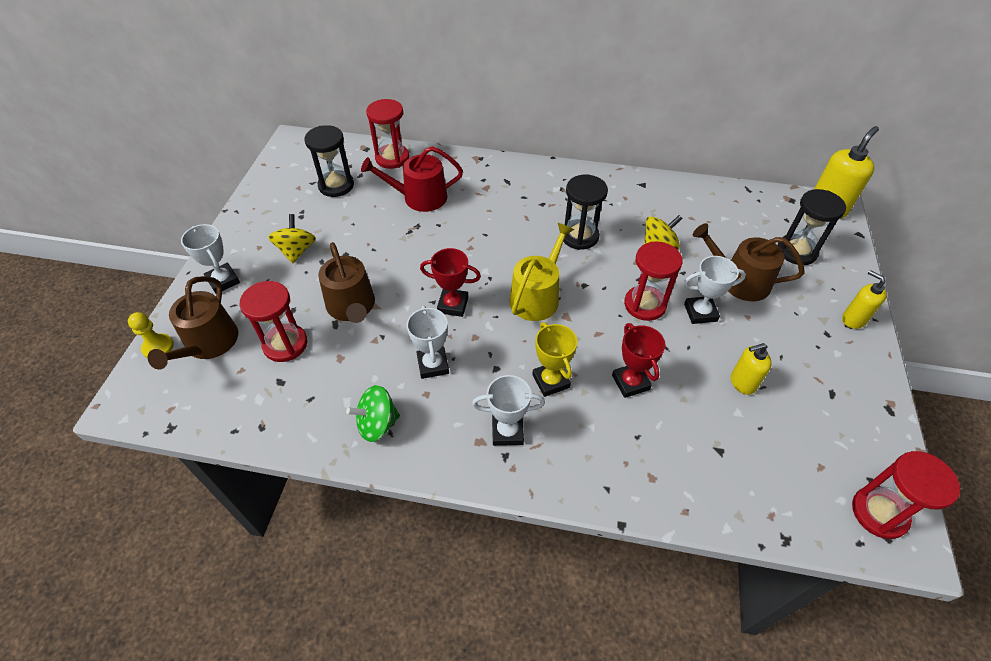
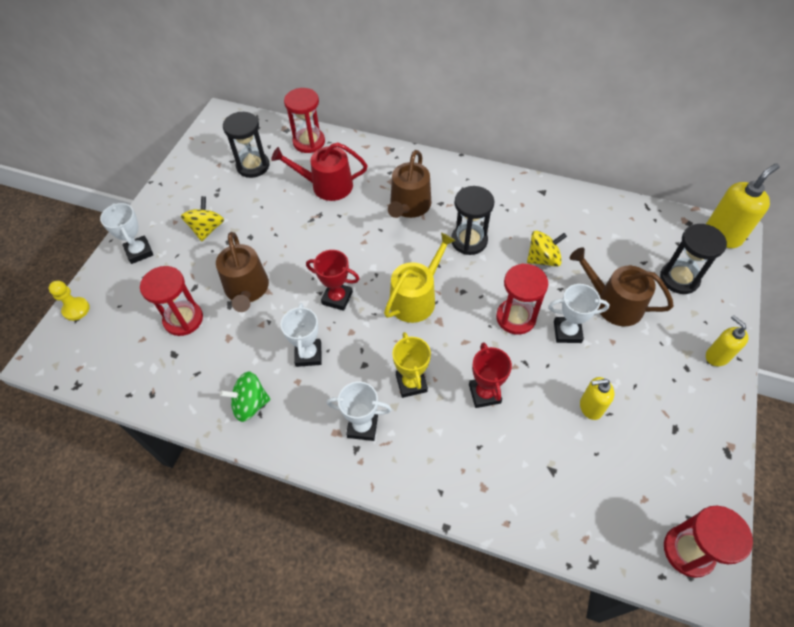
camera: 10 degrees right, 5 degrees up
brown watering can [148,276,238,369] -> brown watering can moved to [388,150,431,218]

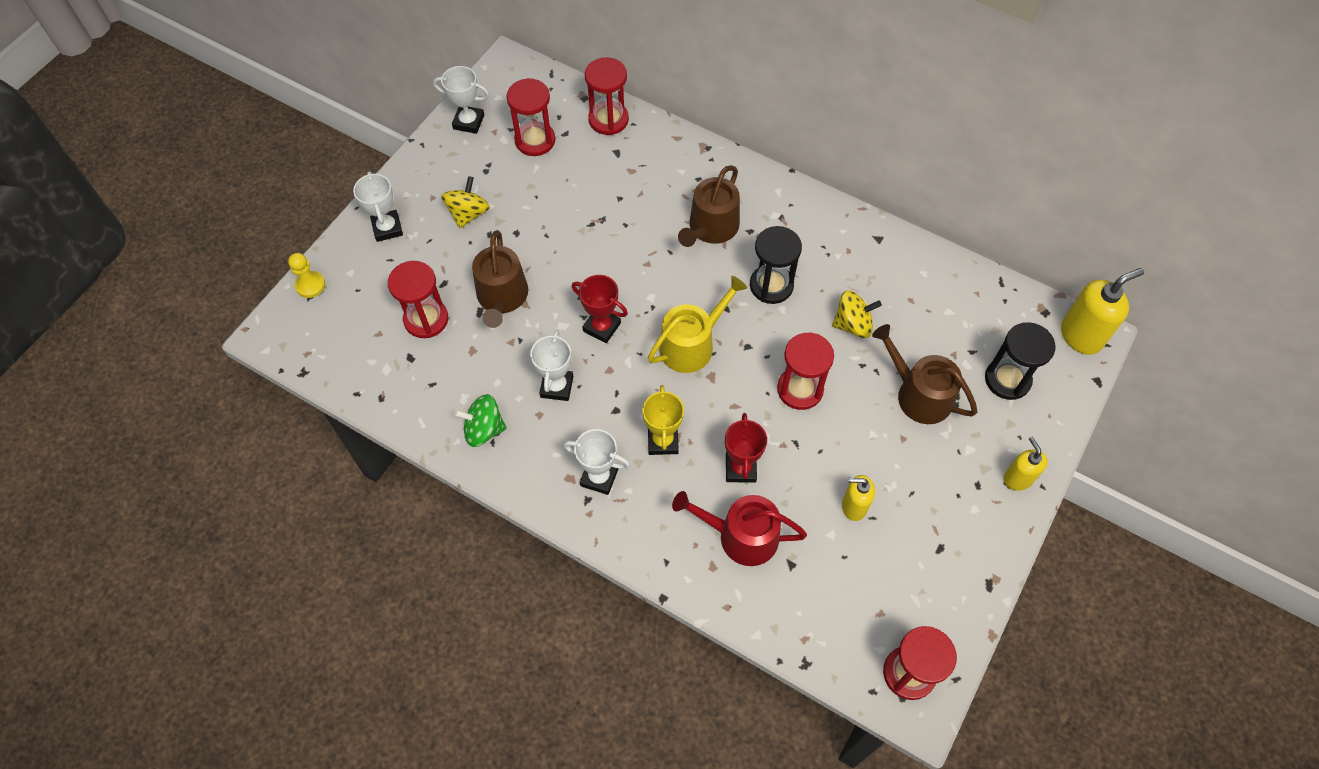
camera: 10 degrees right, 5 degrees up
black hourglass [223,112,269,178] -> red hourglass [507,78,555,156]
red watering can [271,142,367,201] -> red watering can moved to [672,491,807,566]
white trophy [548,284,609,343] -> white trophy moved to [433,66,489,134]

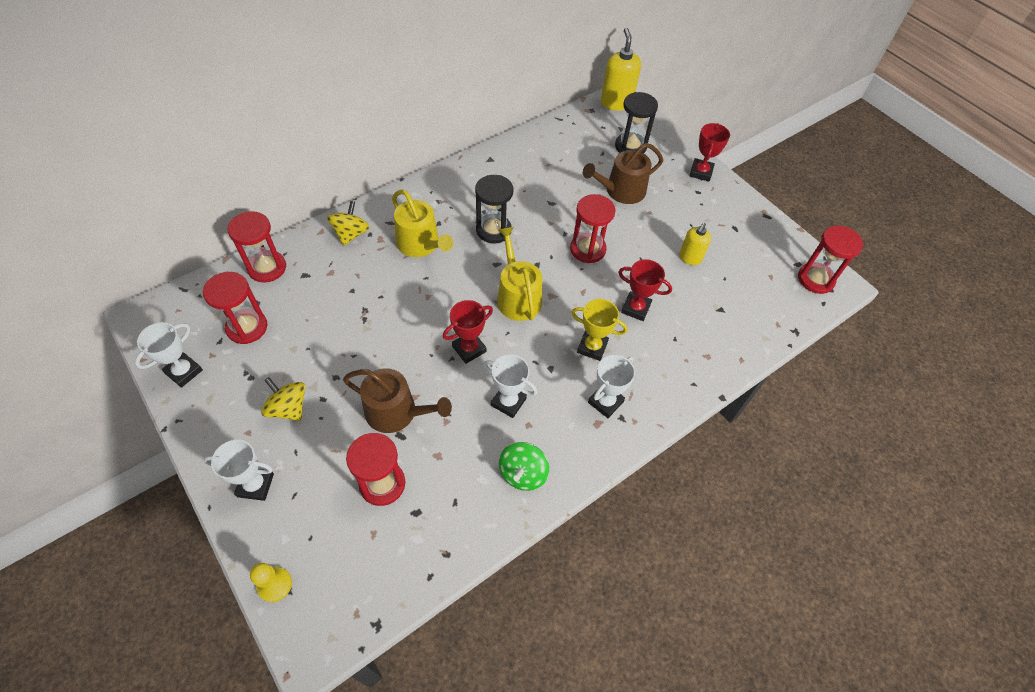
camera: 70 degrees left, 5 degrees down
red watering can [672,491,807,566] -> none
brown watering can [678,165,740,247] -> yellow watering can [392,190,453,257]
yellow spinning top [832,290,882,338] -> yellow spinning top moved to [327,201,370,246]
yellow soap dispenser [1004,437,1048,491] -> red trophy [689,123,730,181]

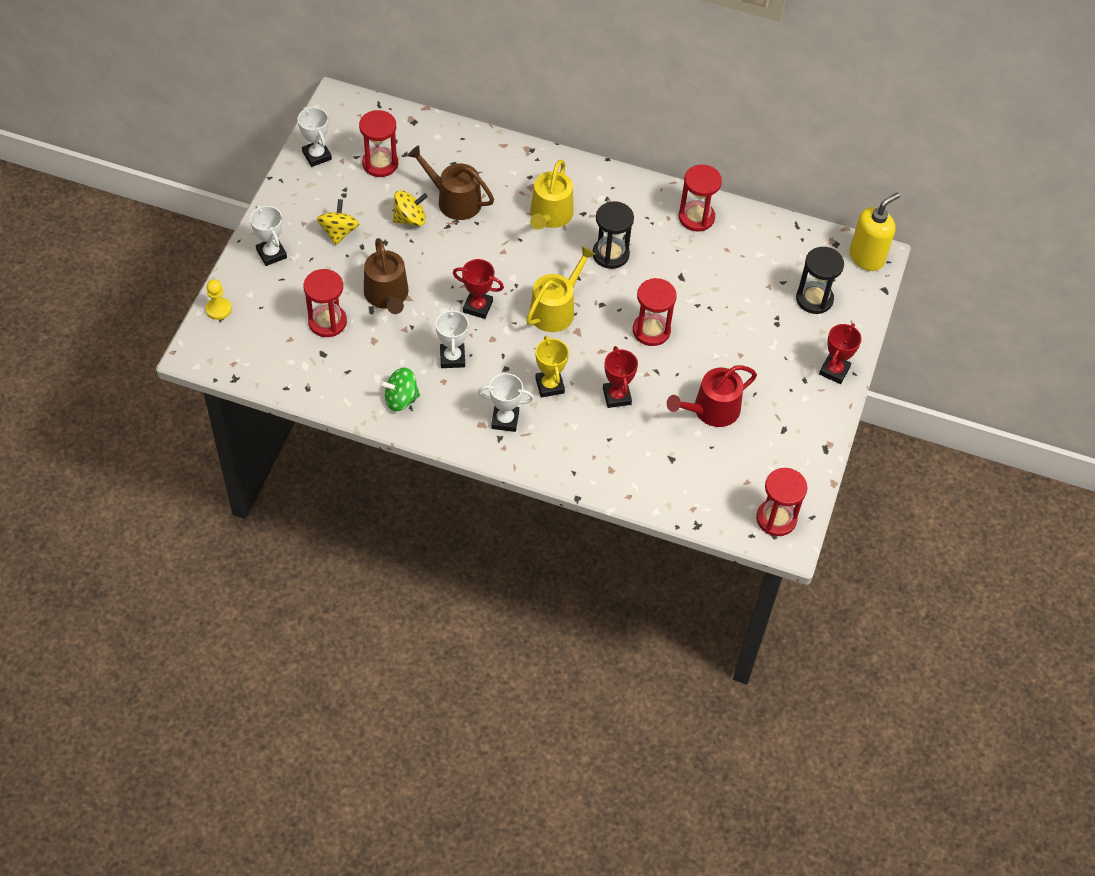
camera: 55 degrees right, 0 degrees up
white trophy [135,322,203,388] -> white trophy turned 60 degrees clockwise [298,107,332,167]
red hourglass [227,211,286,283] -> red hourglass moved to [679,165,722,231]
yellow spinning top [327,201,370,246] -> yellow spinning top moved to [393,190,428,226]
brown watering can [583,143,663,204] -> brown watering can moved to [408,145,494,220]
yellow soap dispenser [679,223,711,265] -> red watering can [667,365,757,427]
red trophy [689,123,730,181] -> red trophy turned 45 degrees counterclockwise [819,323,862,384]

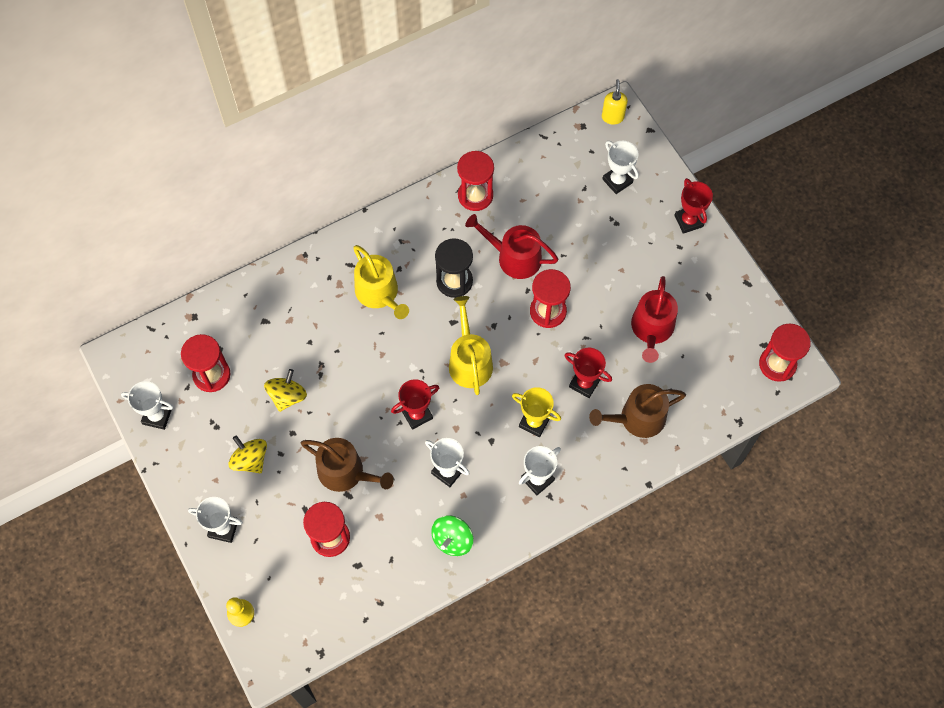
camera: 45 degrees left, 10 degrees up
brown watering can [408,145,494,220] -> brown watering can moved to [589,384,686,438]
black hourglass [796,247,844,314] -> white trophy [602,141,639,194]
yellow soap dispenser [849,192,900,271] -> yellow soap dispenser [602,79,628,125], size x0.62
none -> red watering can [465,214,558,279]

